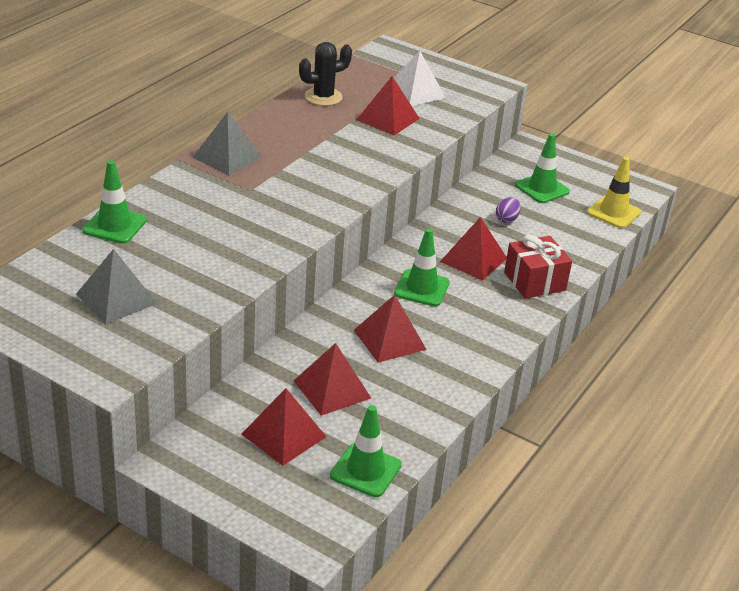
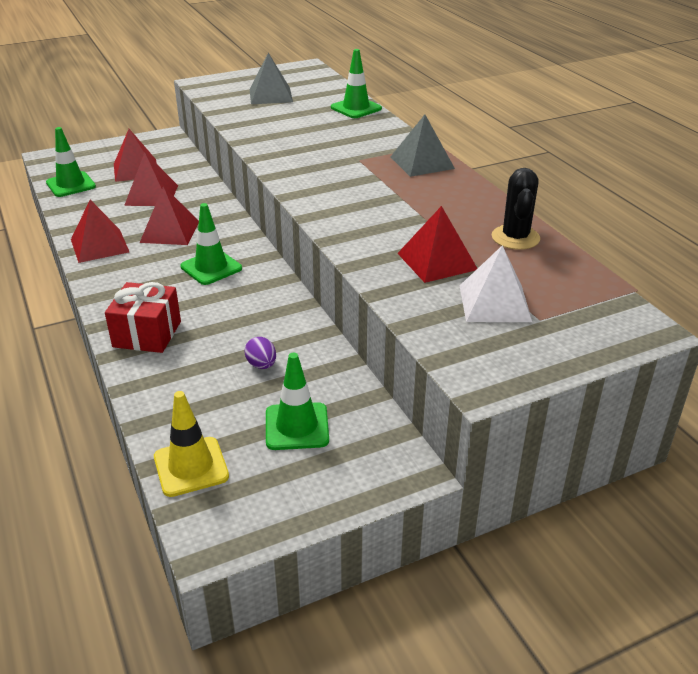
camera: 125 degrees right, 0 degrees up
red pyramid [440,217,507,281] -> red pyramid moved to [71,200,129,263]

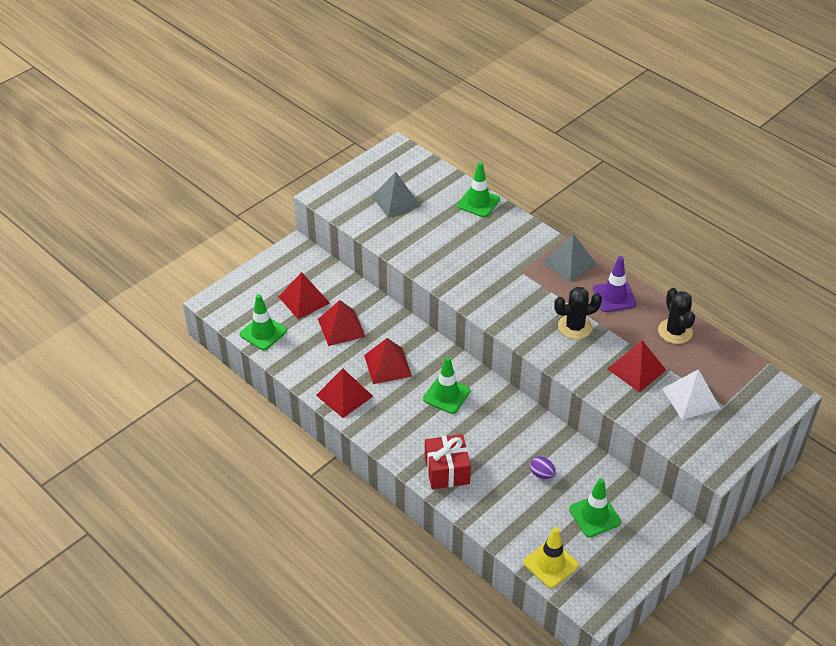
camera: 20 degrees left, 10 degrees up
none -> black cactus [554,287,602,339]
none -> purple traffic cone [593,256,637,312]

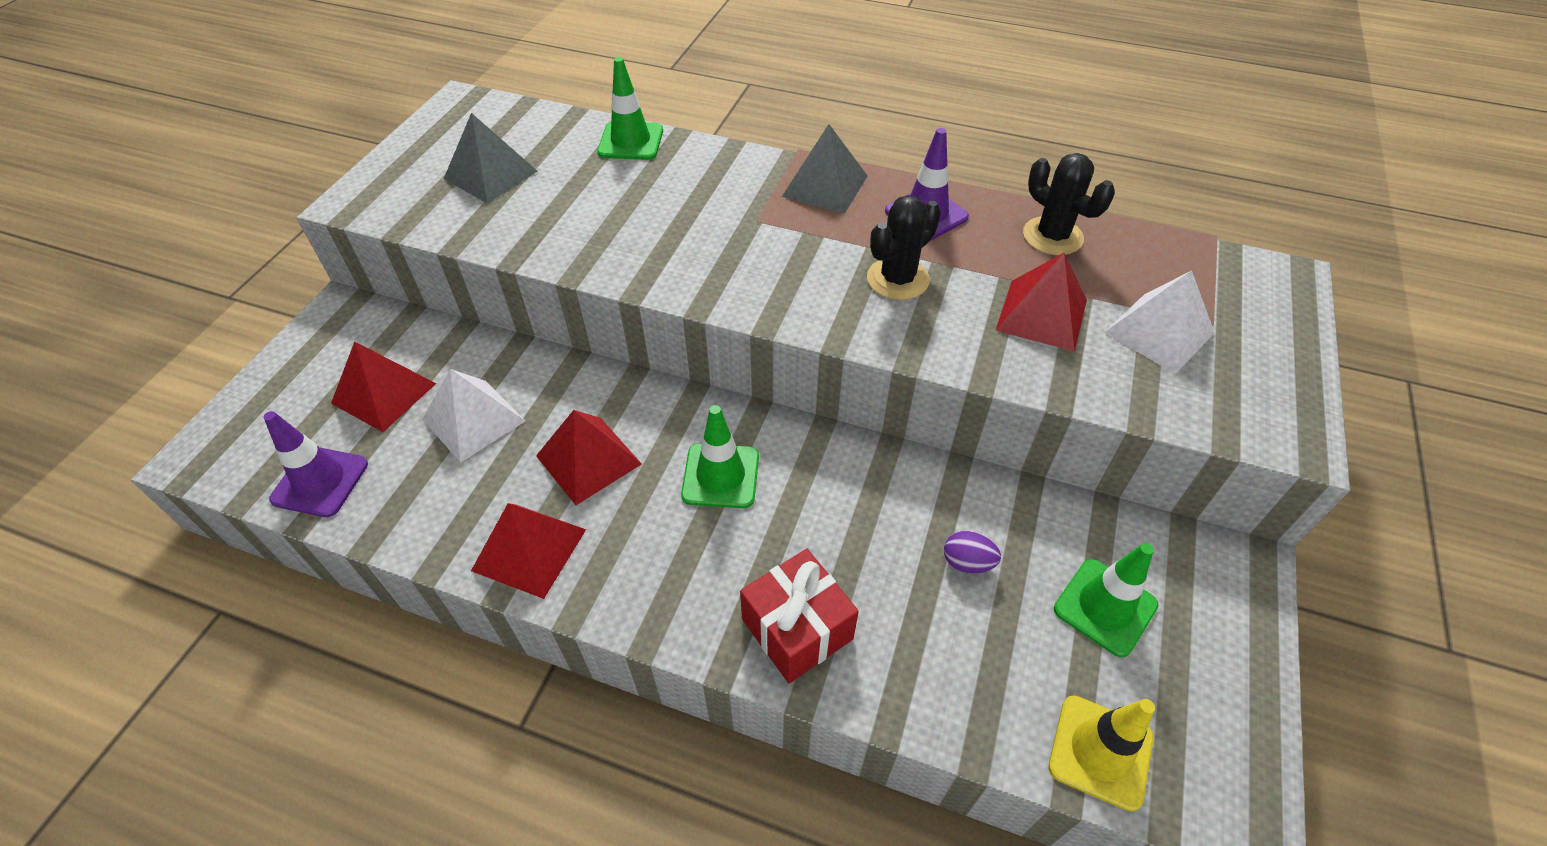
camera: 25 degrees left, 5 degrees up
green traffic cone [240,294,287,350] -> purple traffic cone [264,411,368,517]
red pyramid [318,300,366,346] -> white pyramid [422,369,525,463]

